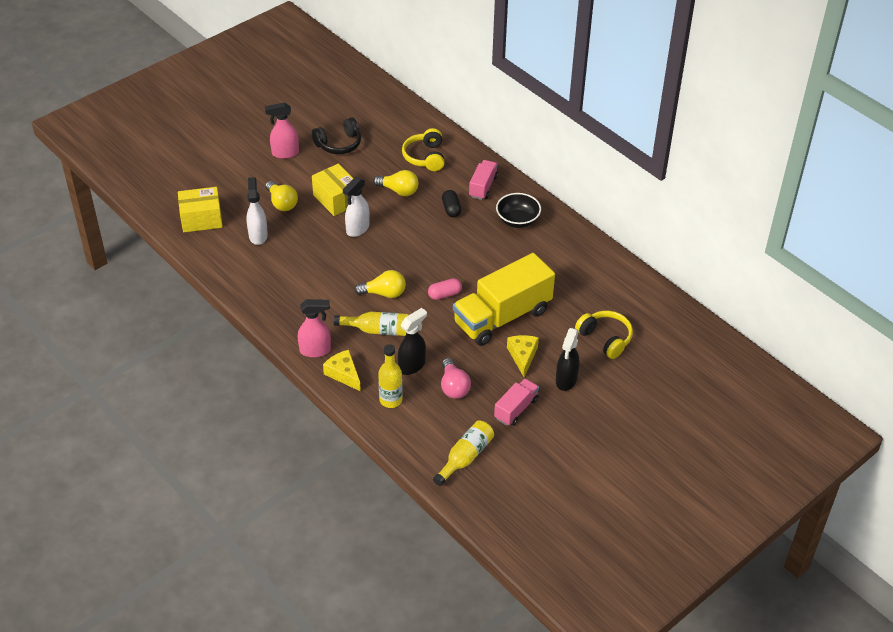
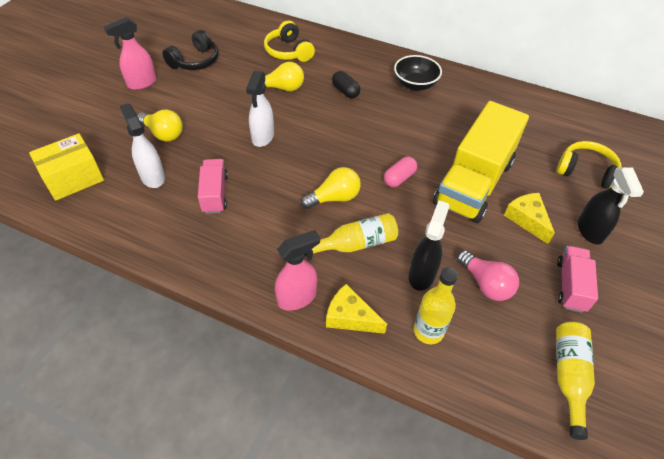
camera: 25 degrees left, 5 degrees up
yellow box [312,164,354,216] -> none
pink truck [469,160,498,200] -> pink truck moved to [198,159,228,214]

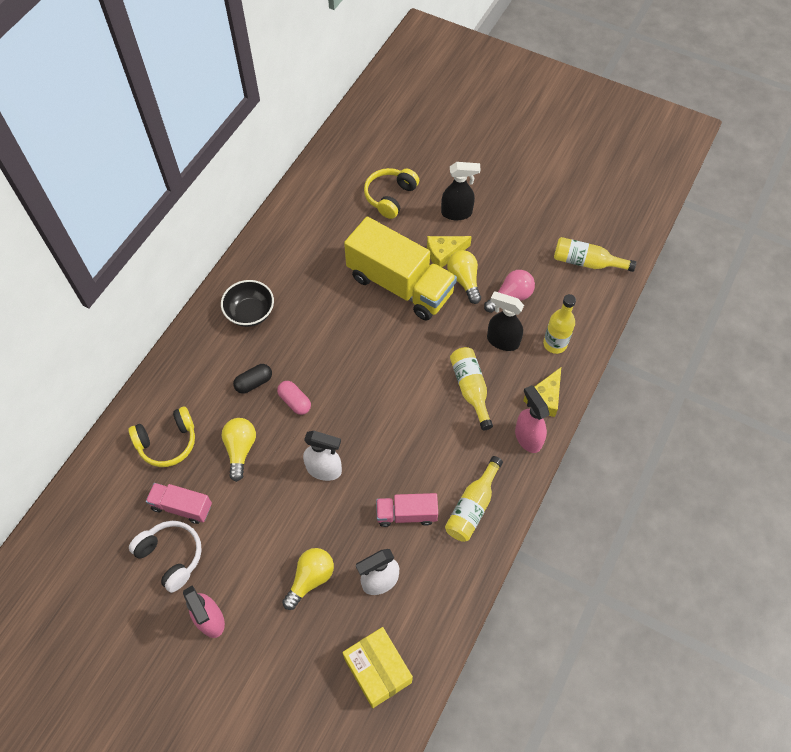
camera: 85 degrees left, 10 degrees up
black headphones [162,30,219,70] -> white headphones [129,521,202,593]
yellow light bulb [301,167,361,209] -> yellow light bulb moved to [447,250,481,304]
pink capsule [384,156,417,187] -> pink capsule moved to [277,381,311,415]
pink truck [557,246,598,313] -> pink truck moved to [146,483,212,524]
none -> yellow bottle [445,456,503,542]

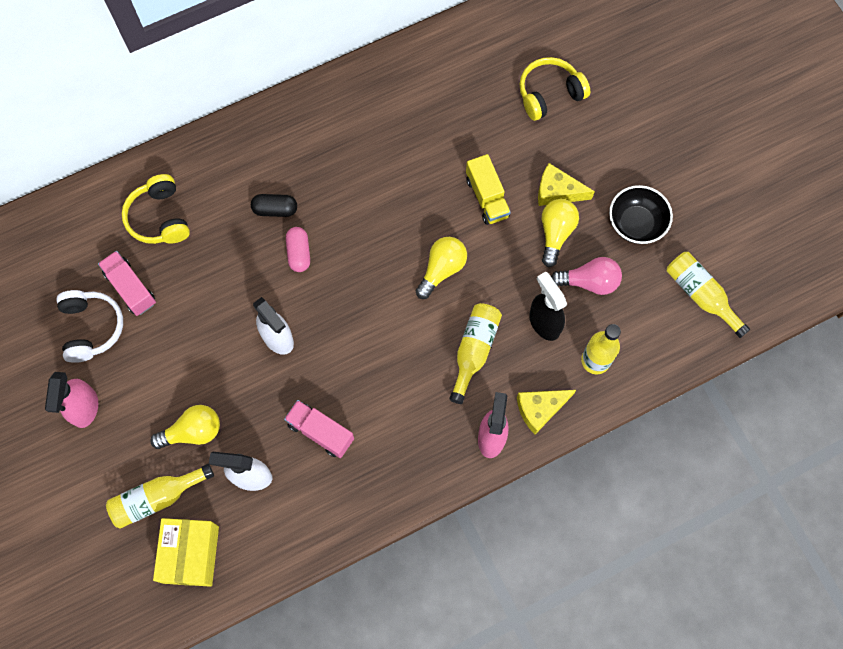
camera: 35 degrees right, 10 degrees up
yellow headphones [129,406,195,467] -> yellow headphones turned 60 degrees clockwise [122,174,190,244]
black bowl [221,280,274,327] -> black bowl moved to [609,185,673,244]
yellow light bulb [222,418,256,482] -> yellow light bulb moved to [416,237,467,299]
yellow truck [344,217,457,321] -> yellow truck [466,154,511,225], size x0.49
black spray bottle [441,162,480,220] -> none
yellow bottle [445,456,503,542] -> yellow bottle moved to [106,464,214,529]

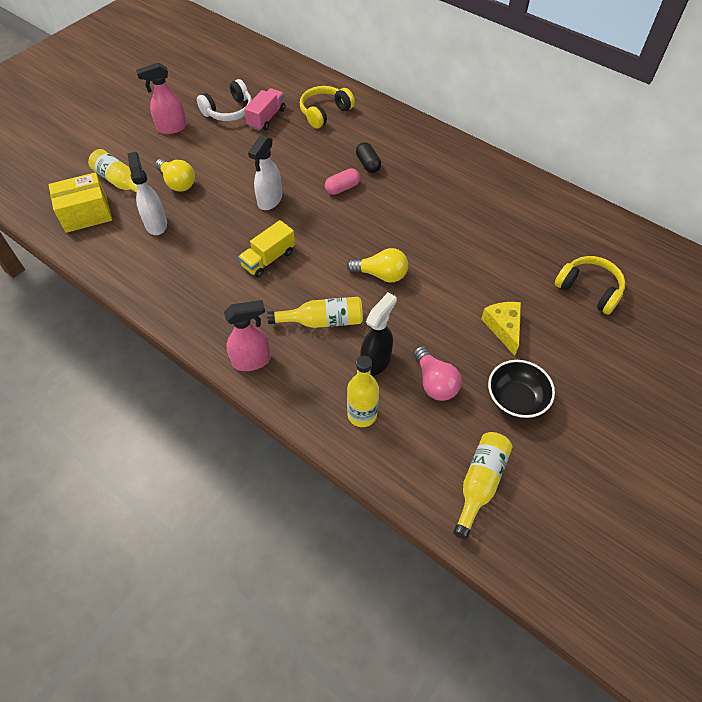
camera: 65 degrees right, 15 degrees down
pink truck [284,400,354,458] -> none
yellow truck [466,154,511,225] -> yellow truck moved to [238,220,295,278]
yellow cheese [517,390,576,434] -> none
yellow light bulb [542,199,579,267] -> none

